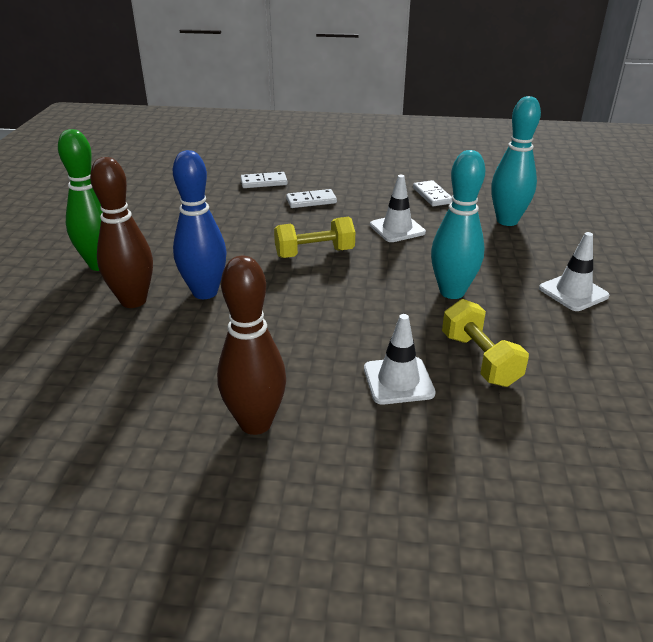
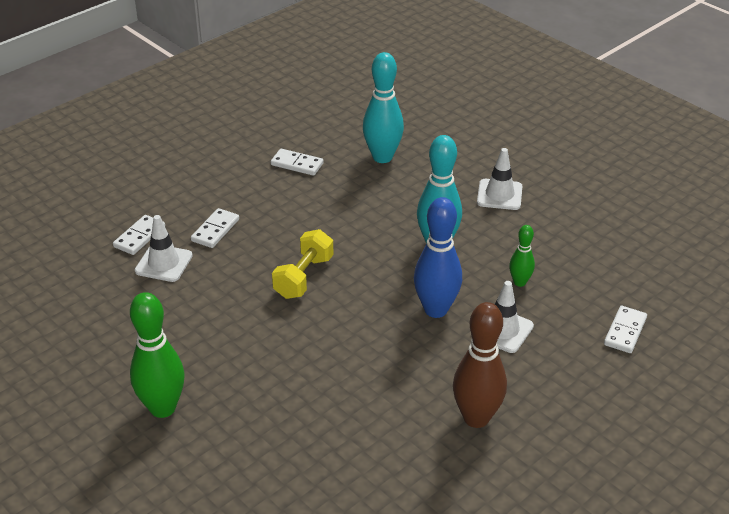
camera: 50 degrees left, 5 degrees up
brown bowling pin [90,157,153,308] -> none
blue bowling pin [173,150,227,299] -> blue bowling pin moved to [414,197,462,318]
white traffic cone [370,175,426,242] -> white traffic cone moved to [135,215,193,282]
yellow dumbbell [442,299,529,387] -> green bowling pin [509,225,535,287]
none -> white domino [604,306,647,353]

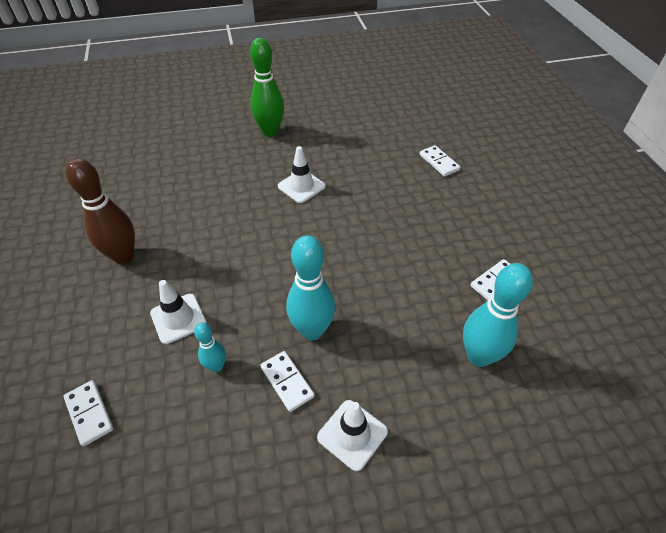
camera: 120 degrees right, 10 degrees up
white traffic cone [135,215,193,282] -> white traffic cone moved to [278,146,326,203]
white domino [191,208,239,248] -> white domino moved to [260,351,315,412]
yellow dumbbell [272,229,333,299] -> none
blue bowling pin [414,197,462,318] -> none
green bowling pin [509,225,535,287] -> turquoise bowling pin [194,322,226,373]

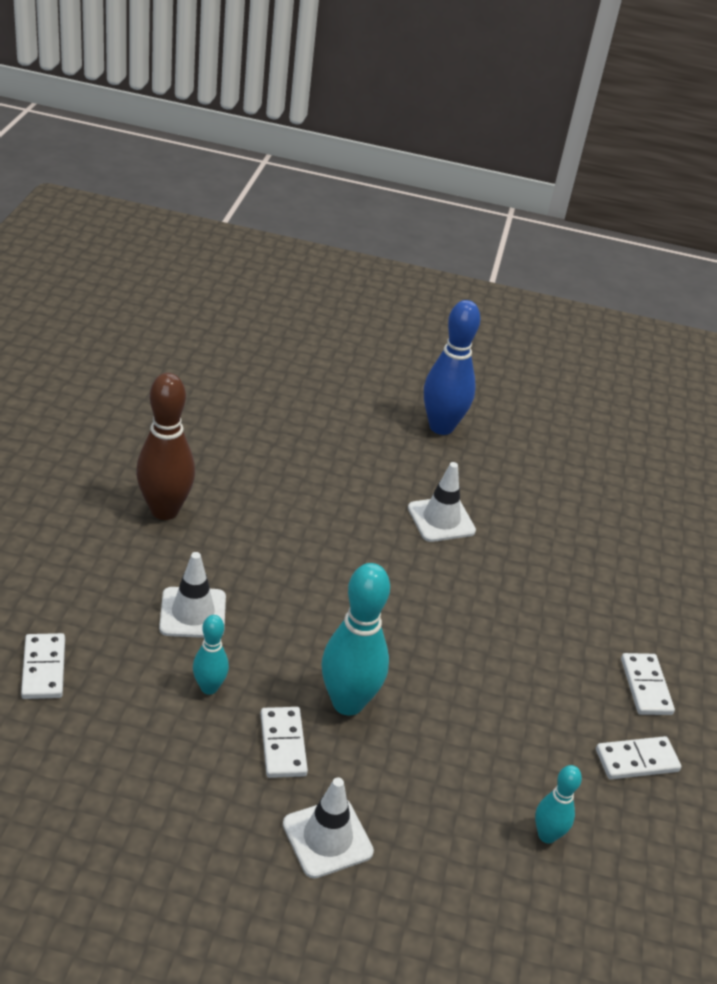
camera: 20 degrees right, 10 degrees down
green bowling pin [250,38,284,137] -> blue bowling pin [424,300,480,435]
white domino [420,145,460,177] -> white domino moved to [621,653,675,715]
turquoise bowling pin [463,263,533,367] -> turquoise bowling pin [535,765,582,844], size x0.54

